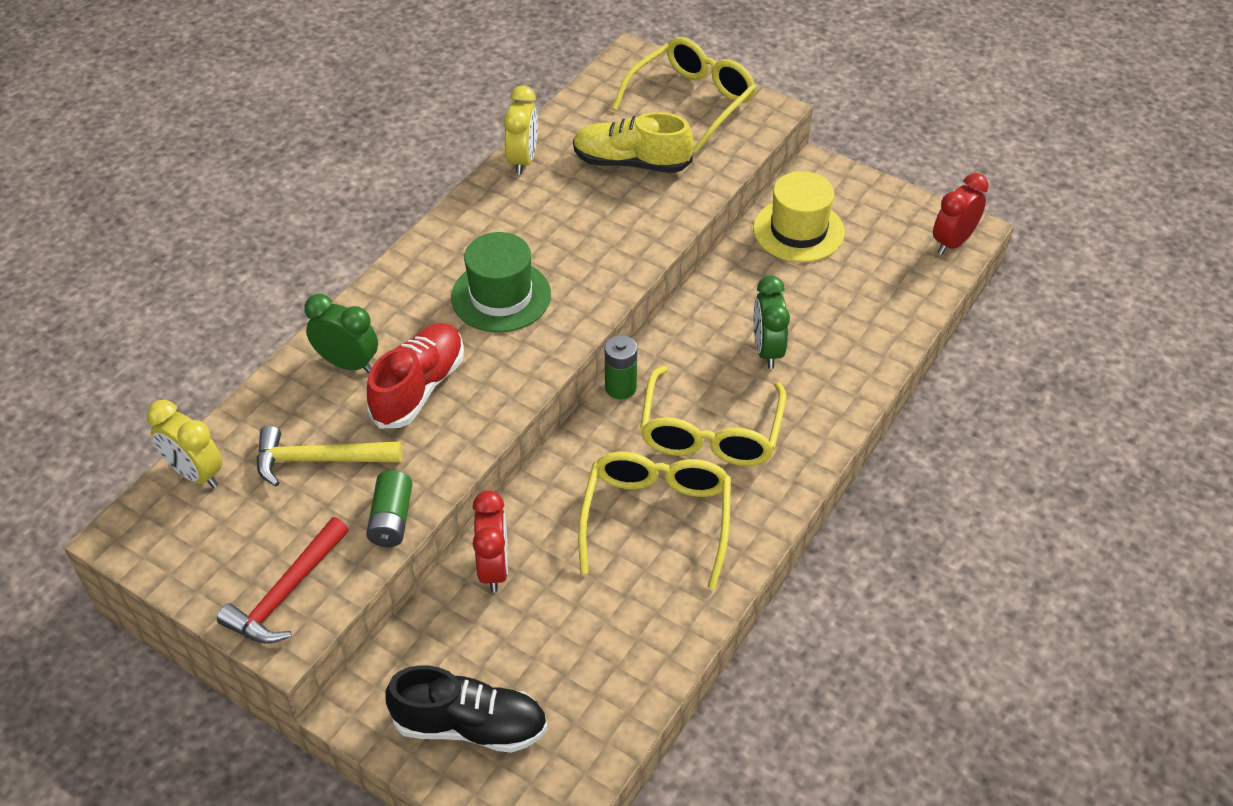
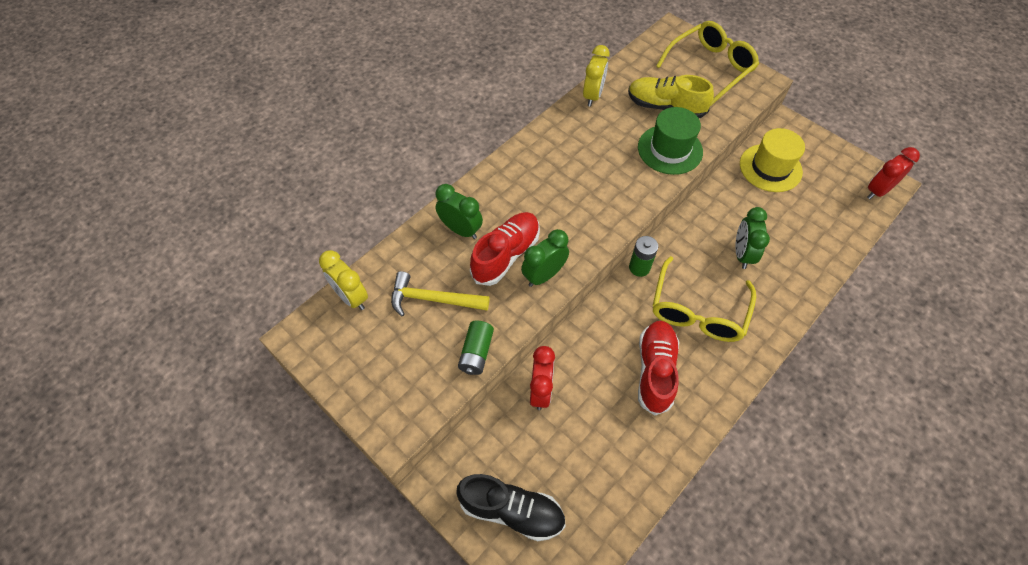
camera: 10 degrees right, 10 degrees up
red hammer [217,517,349,644] -> none
green hat [451,232,551,333] -> green hat moved to [638,107,703,175]
yellow glasses [578,452,731,589] -> red shoe [638,321,679,415]
none -> green clock [521,229,569,287]

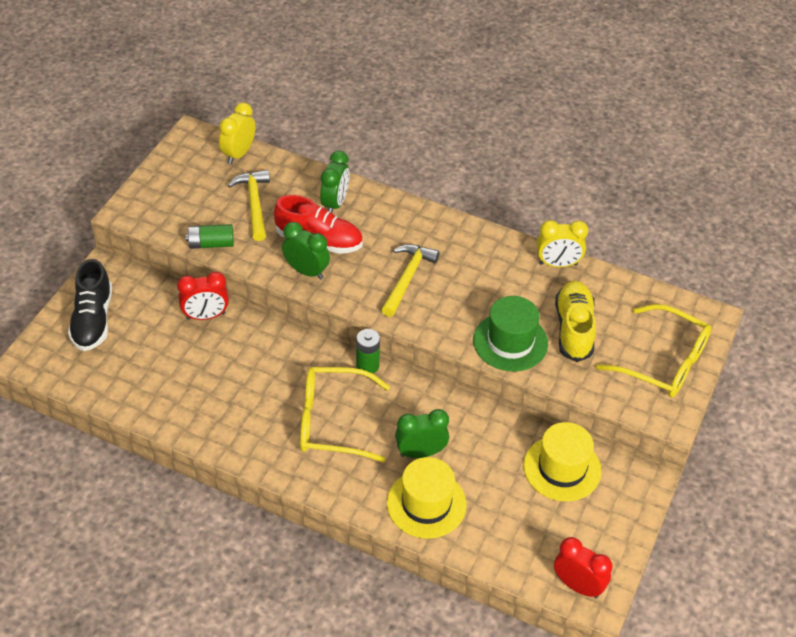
camera: 70 degrees right, 10 degrees down
red shoe [638,321,679,415] -> none
none -> yellow hammer [381,244,440,317]
none -> yellow hat [387,457,467,539]

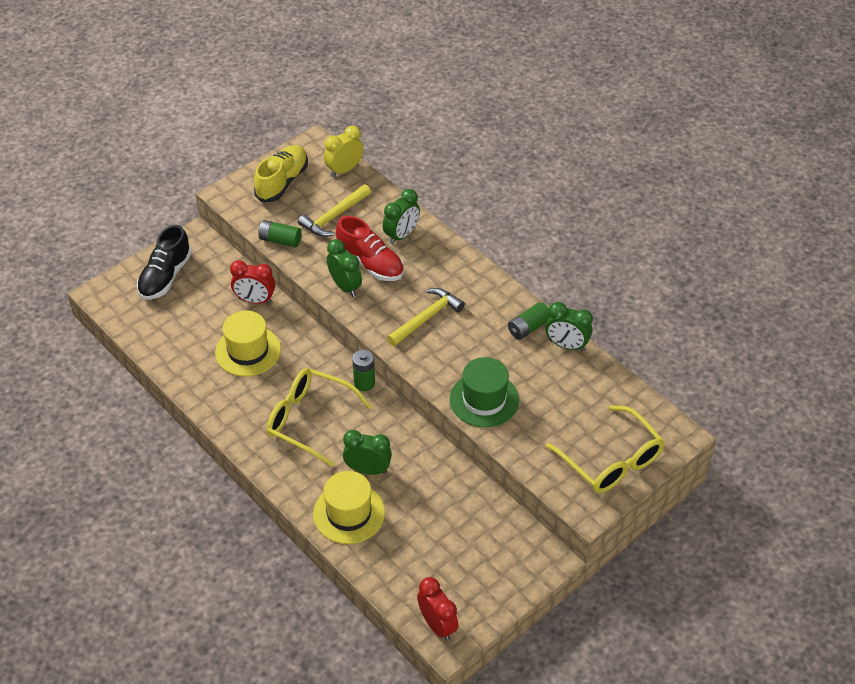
camera: 25 degrees right, 0 degrees up
yellow hammer [228,170,270,241] -> yellow hammer turned 150 degrees counterclockwise [298,184,371,237]
yellow hat [524,422,602,502] -> yellow hat moved to [215,311,281,376]
yellow clock [537,220,588,267] -> green clock [545,302,593,351]
yellow shoe [555,281,596,362] -> yellow shoe moved to [254,145,308,202]
none -> green battery [508,302,549,340]

